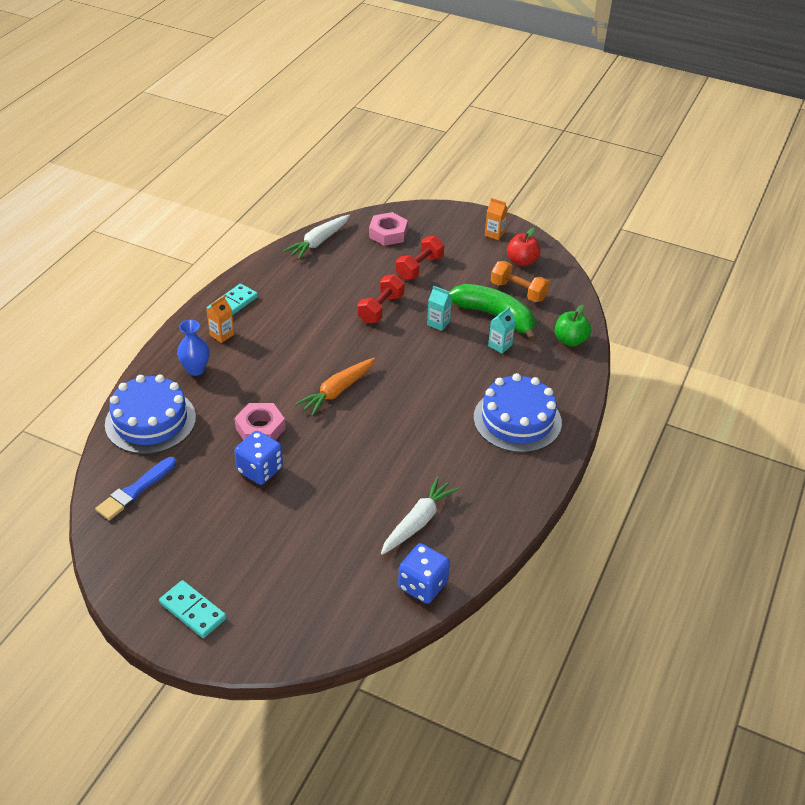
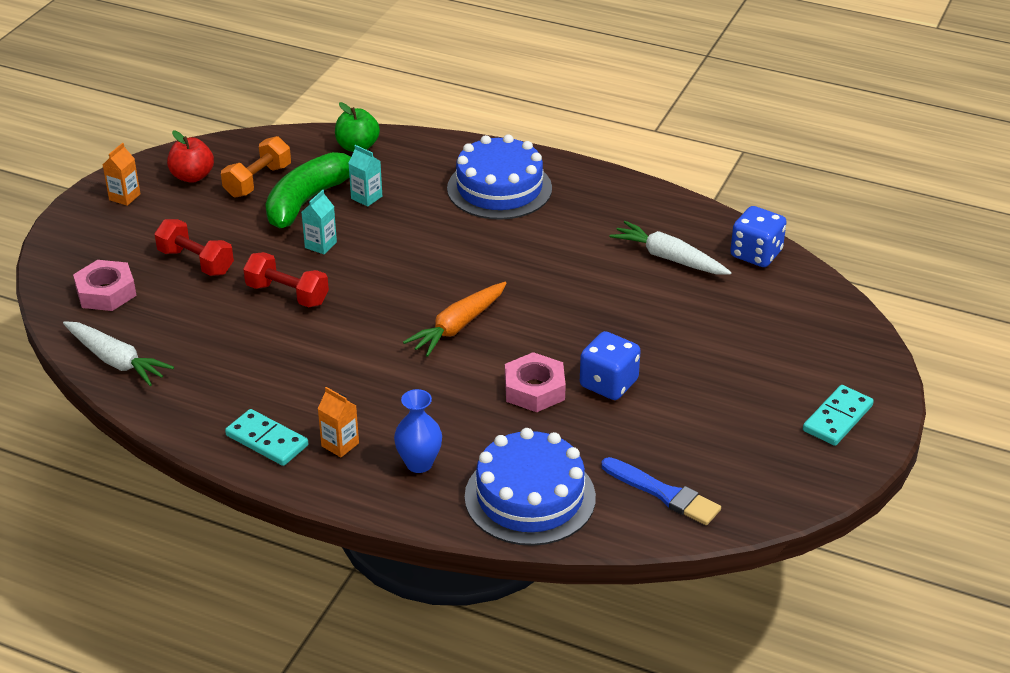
camera: 90 degrees left, 5 degrees down
orange carrot [295,358,375,416] -> orange carrot turned 90 degrees clockwise [403,282,507,357]

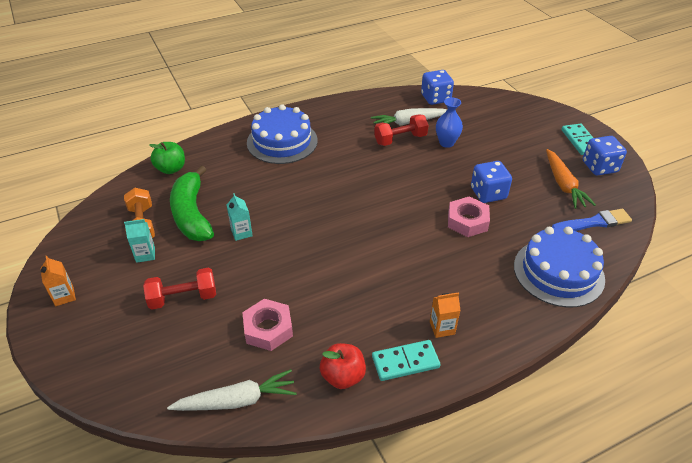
camera: 50 degrees left, 5 degrees up
pink nut [73,260,137,311] -> pink nut moved to [242,299,293,351]
red apple [167,130,214,183] -> red apple moved to [320,343,366,389]
red dumbbell [243,252,329,307] -> red dumbbell moved to [374,114,429,146]
turquoise carton [348,145,382,207] -> turquoise carton moved to [124,219,155,263]
blue vase [394,389,442,473] -> blue vase moved to [436,97,463,148]
orange carrot [403,282,507,357] -> orange carrot moved to [546,149,596,209]
none -> blue dice [583,136,627,175]

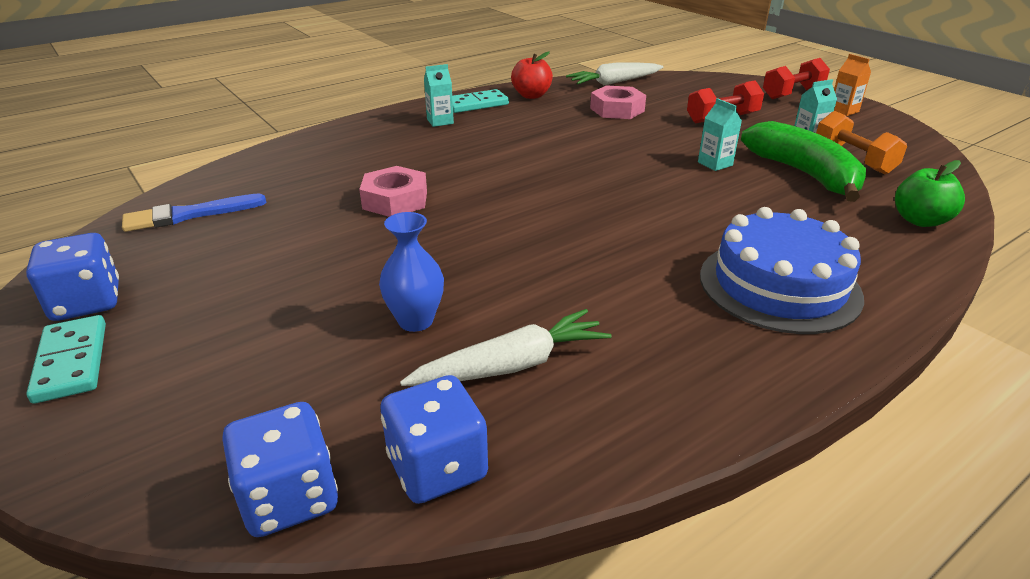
camera: 170 degrees right, 10 degrees down
red dumbbell [374,114,429,146] -> red dumbbell moved to [763,58,830,99]
orange carton [430,292,461,338] -> turquoise carton [424,64,454,127]
blue dice [471,161,512,203] -> blue dice moved to [222,402,338,537]
blue cake [514,227,605,307] -> none
orange carrot [546,149,596,209] -> none

